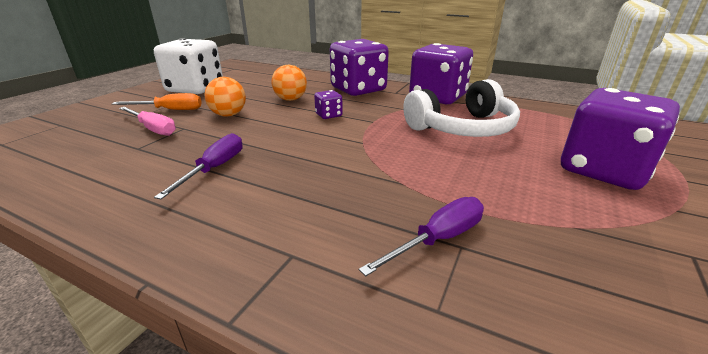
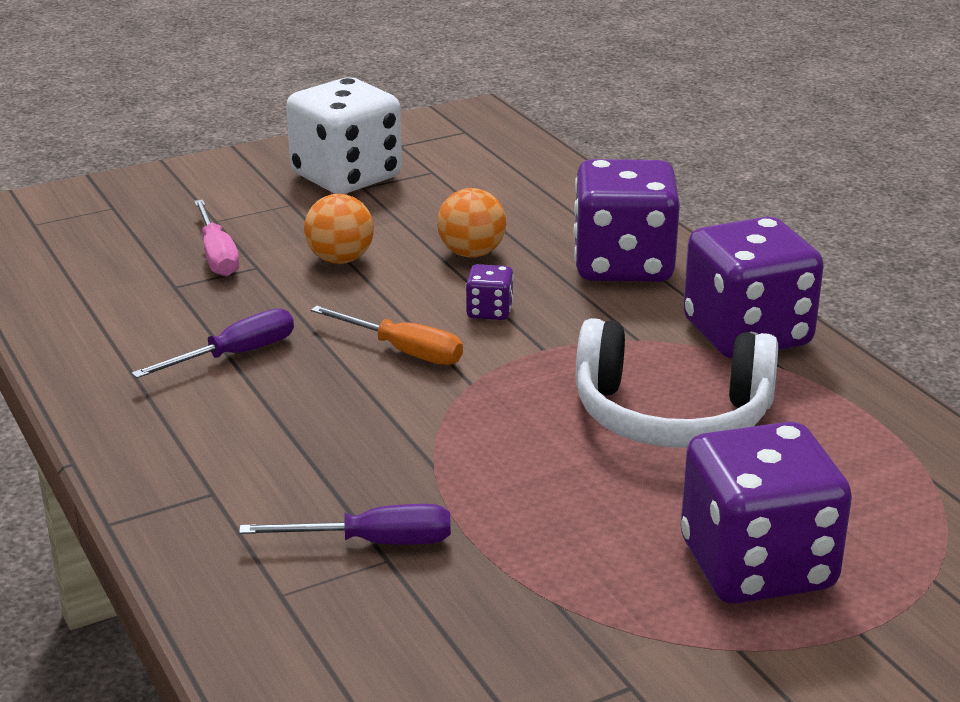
camera: 35 degrees right, 0 degrees up
orange screwdriver [112,93,202,110] -> orange screwdriver moved to [311,306,463,365]

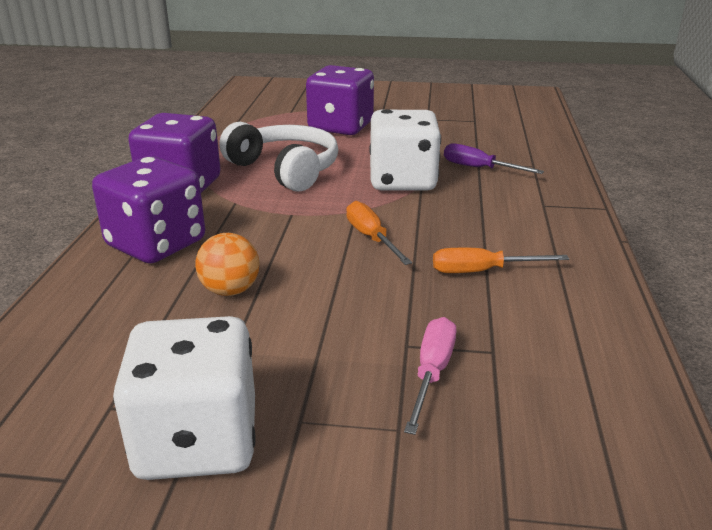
camera: 145 degrees left, 0 degrees up
purple screwdriver [132,308,294,378] -> orange screwdriver [433,248,569,273]
orange ball [304,194,374,264] -> none
purple dice [466,264,514,320] -> none
none -> white dice [369,109,441,191]

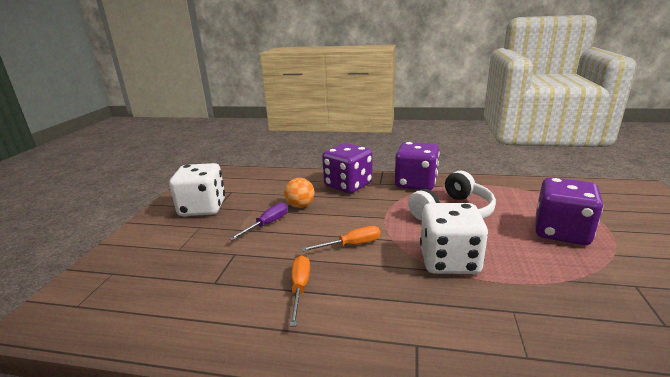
camera: 95 degrees right, 5 degrees down
pink screwdriver [404,317,457,435] -> none
purple screwdriver [444,143,544,174] -> purple screwdriver moved to [229,203,288,241]

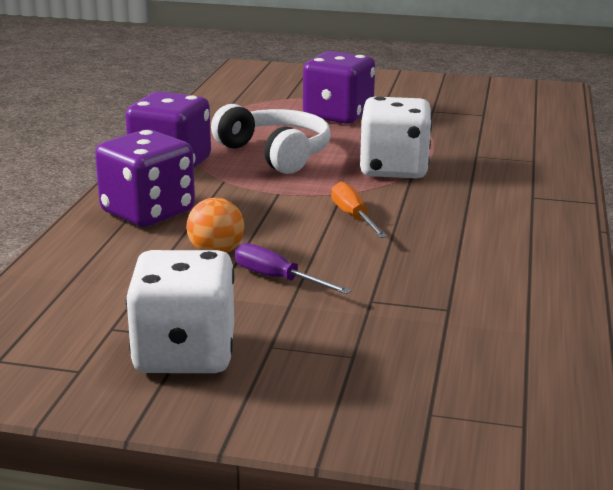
camera: 90 degrees left, 0 degrees up
orange screwdriver [290,255,310,327] -> none

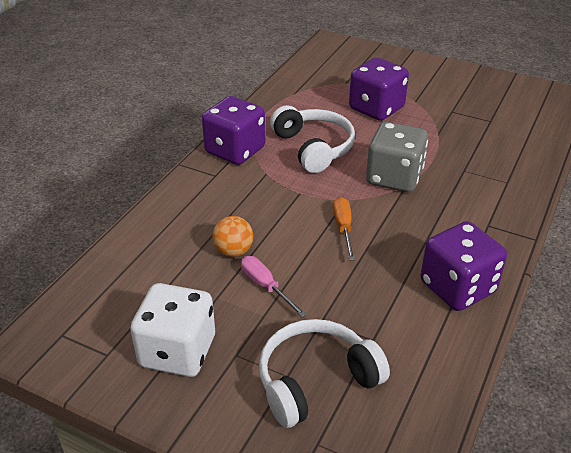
camera: 15 degrees right, 15 degrees up
purple dice [95,130,195,227] -> purple dice moved to [421,221,507,311]
purple screwdriver [235,243,351,294] -> pink screwdriver [241,256,307,317]
white dice [360,96,432,178] -> grey dice [366,122,428,192]
none -> white headphones [259,319,390,428]

